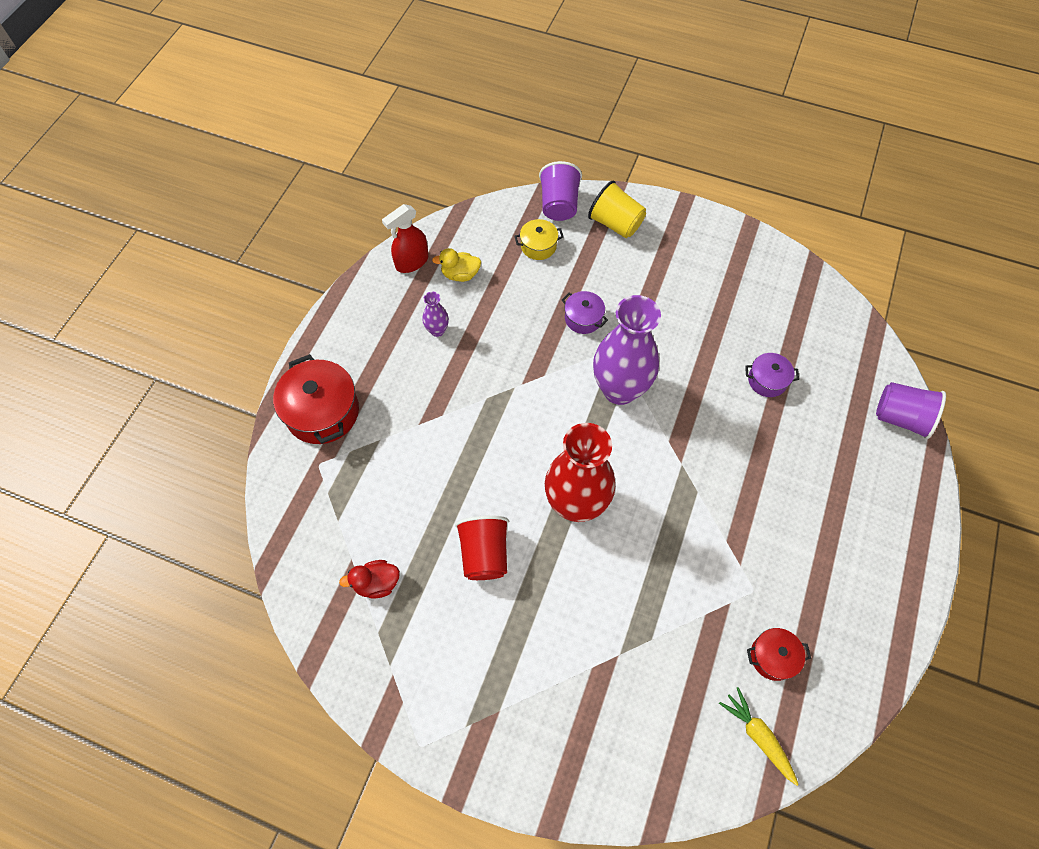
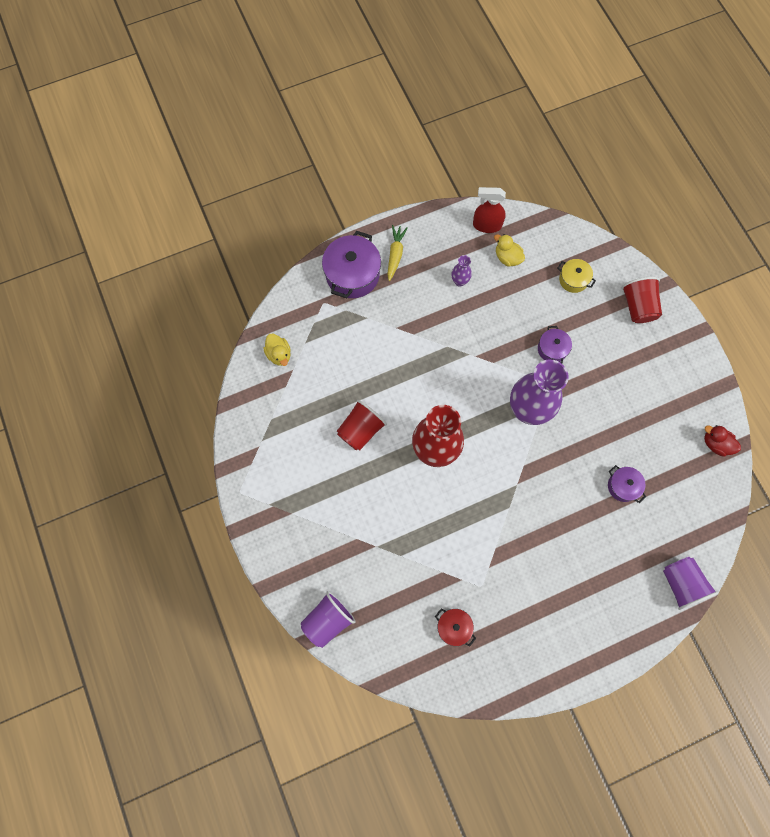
camera: 45 degrees right, 10 degrees up
red pot [273,354,359,444] -> purple pot [322,231,381,298]
red duck [339,560,400,599] -> red duck moved to [704,425,741,457]
purple cup [539,161,582,221] -> purple cup moved to [301,591,355,648]
yellow cup [588,180,646,238] -> red cup [622,277,662,323]
yellow carrot [719,687,799,786] -> yellow carrot moved to [387,225,408,281]
none -> yellow duck [263,334,291,366]

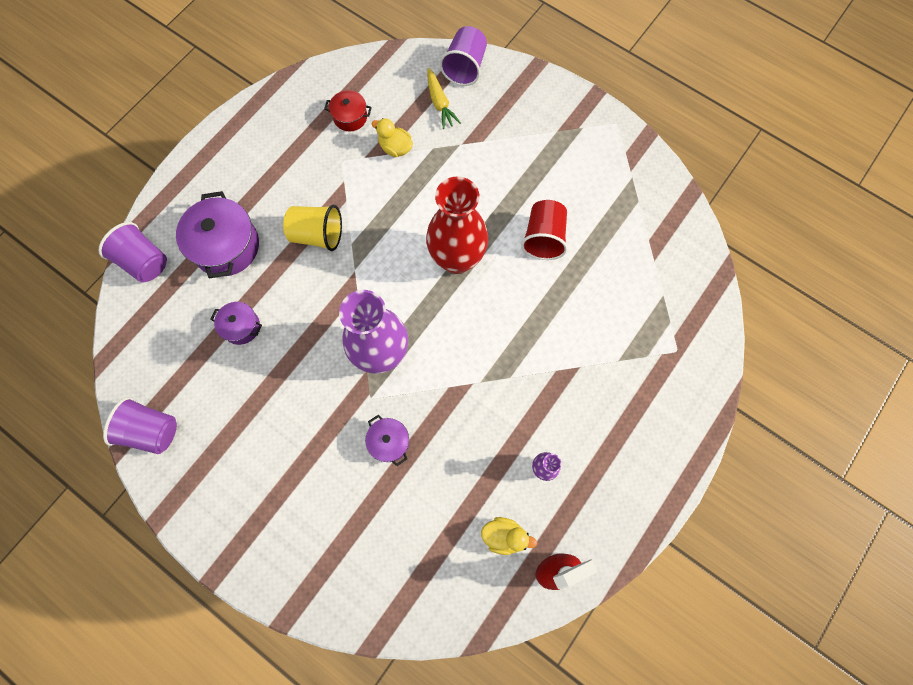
camera: 150 degrees right, 0 degrees up
yellow duck [263,334,291,366] -> yellow duck moved to [372,118,413,157]
purple pot [322,231,381,298] -> purple pot moved to [176,191,259,279]
yellow carrot [387,225,408,281] -> yellow carrot moved to [427,68,461,129]
yellow pot [558,259,596,293] -> none
red cup [622,277,662,323] -> none
red duck [704,425,741,457] -> purple cup [103,397,177,454]
none -> yellow cup [283,205,342,251]

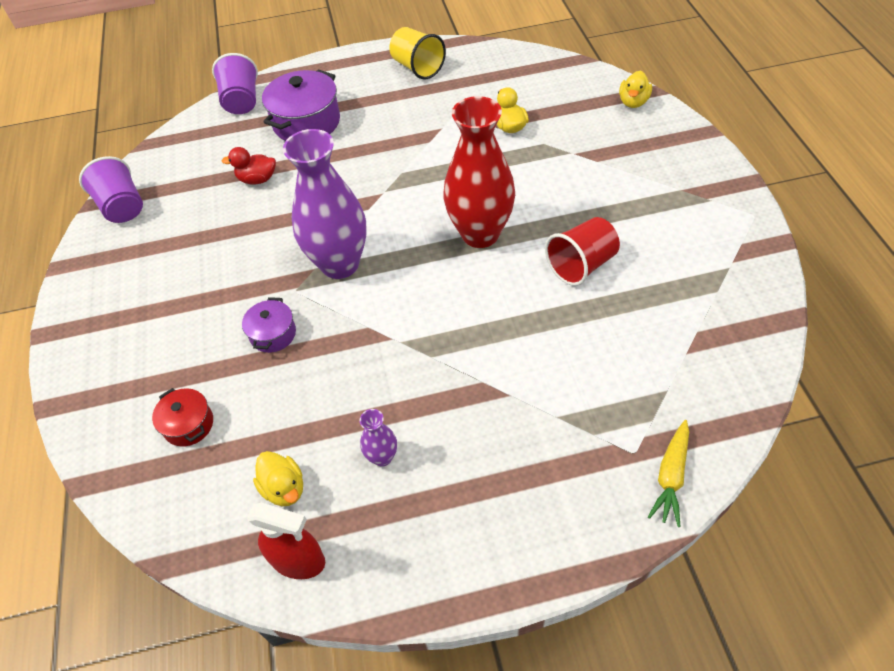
camera: 45 degrees right, 20 degrees down
purple pot [211,302,262,345] -> red duck [222,147,276,184]
yellow cup [283,205,342,251] -> yellow cup moved to [389,27,446,79]
red pot [324,90,372,131] -> red pot moved to [152,388,213,447]
yellow carrot [427,68,461,129] -> yellow carrot moved to [648,420,689,527]
purple cup [440,26,487,86] -> yellow duck [619,71,652,108]

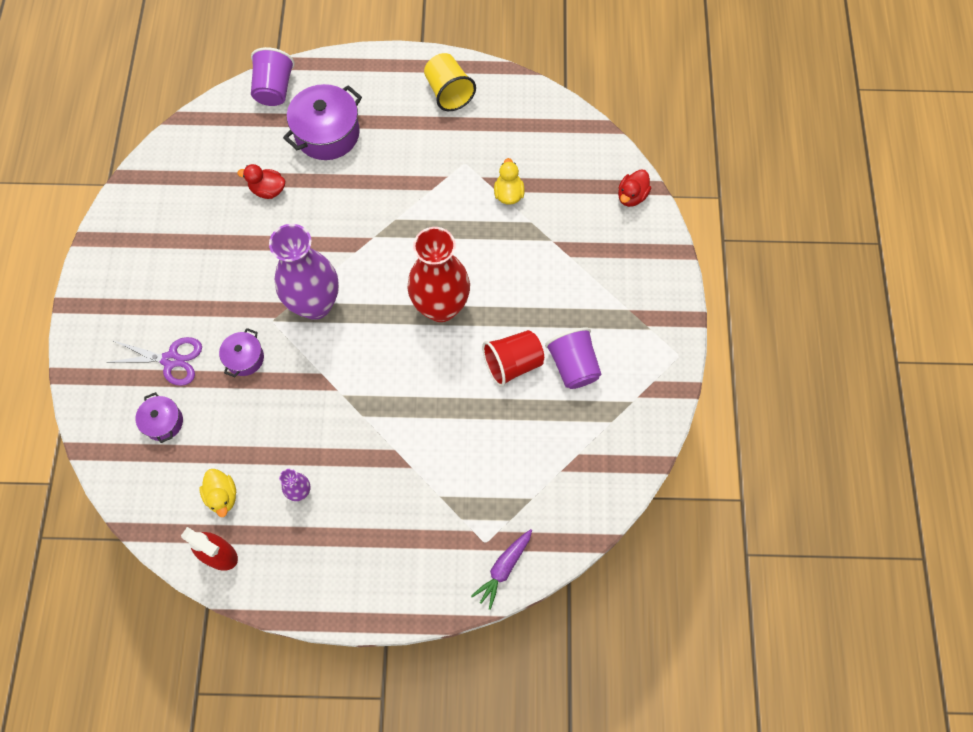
camera: 10 degrees right, 15 degrees up
purple cup [79,156,143,223] -> purple cup moved to [545,327,602,389]
red pot [152,388,213,447] -> purple pot [136,392,183,443]
yellow duck [619,71,652,108] -> red duck [618,169,651,207]
yellow carrot [648,420,689,527] -> purple carrot [471,529,532,610]
none -> purple scissors [106,337,202,386]

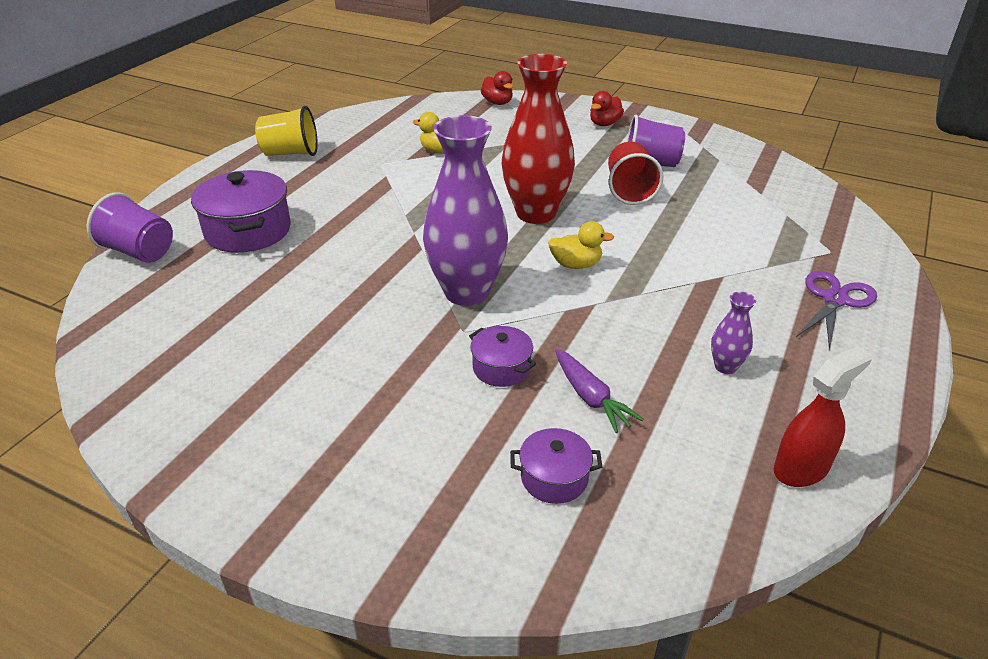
camera: 65 degrees left, 30 degrees down
purple scissors [106,337,202,386] -> purple scissors moved to [796,271,877,350]
yellow duck [200,469,236,517] -> yellow duck moved to [548,221,614,269]
red duck [237,164,285,199] -> red duck moved to [590,91,624,126]
purple carrot [471,529,532,610] -> purple carrot moved to [555,349,644,433]

